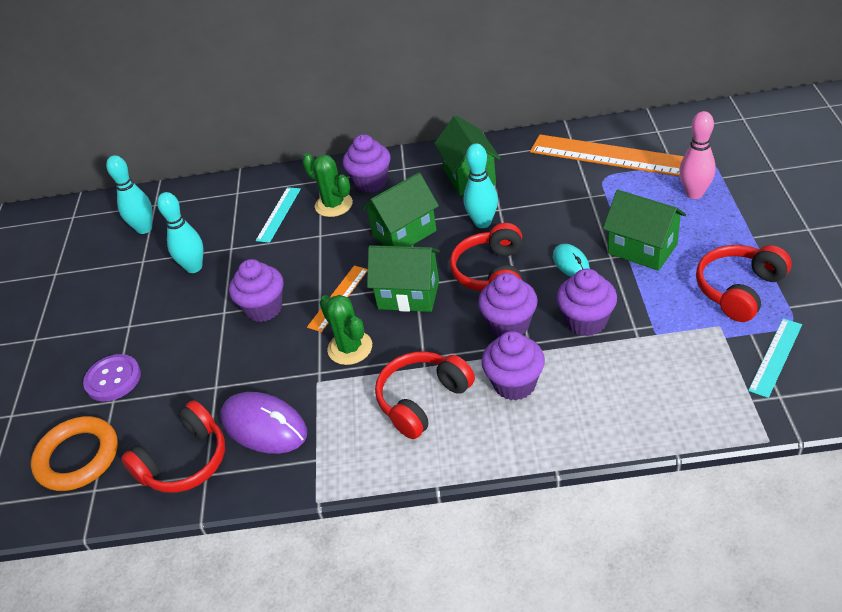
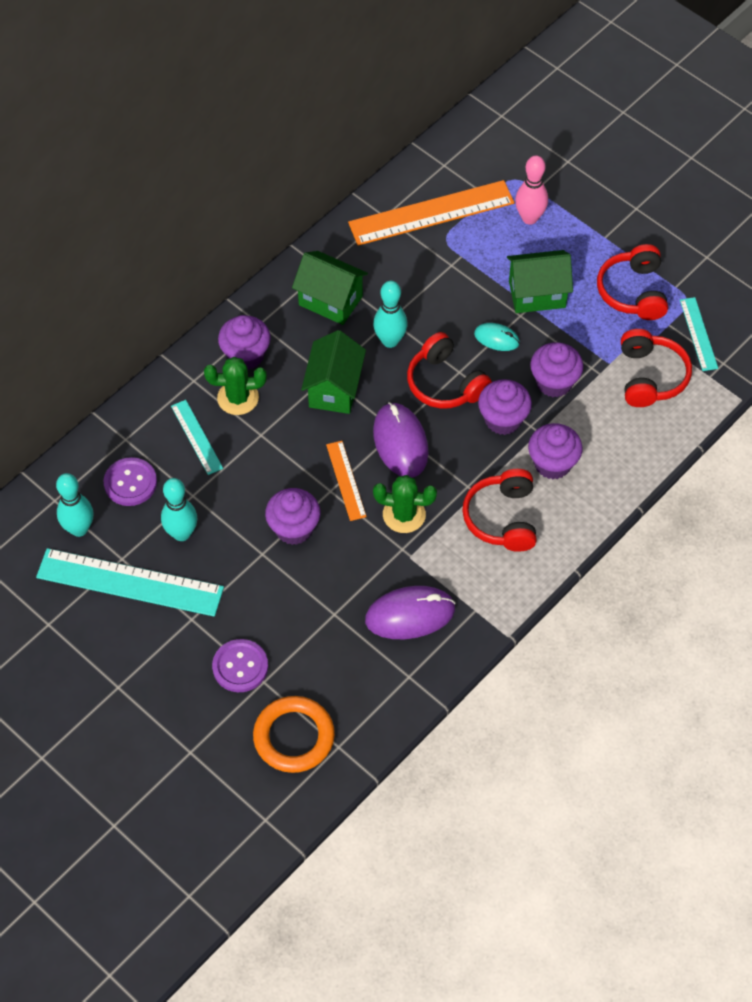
camera: 50 degrees left, 15 degrees up
red headphones [121,400,225,493] -> red headphones moved to [621,329,692,407]
green house [367,245,440,312] -> purple mouse [373,402,428,478]
none -> turquoise ruler [36,548,224,617]
none -> purple button [104,457,157,506]

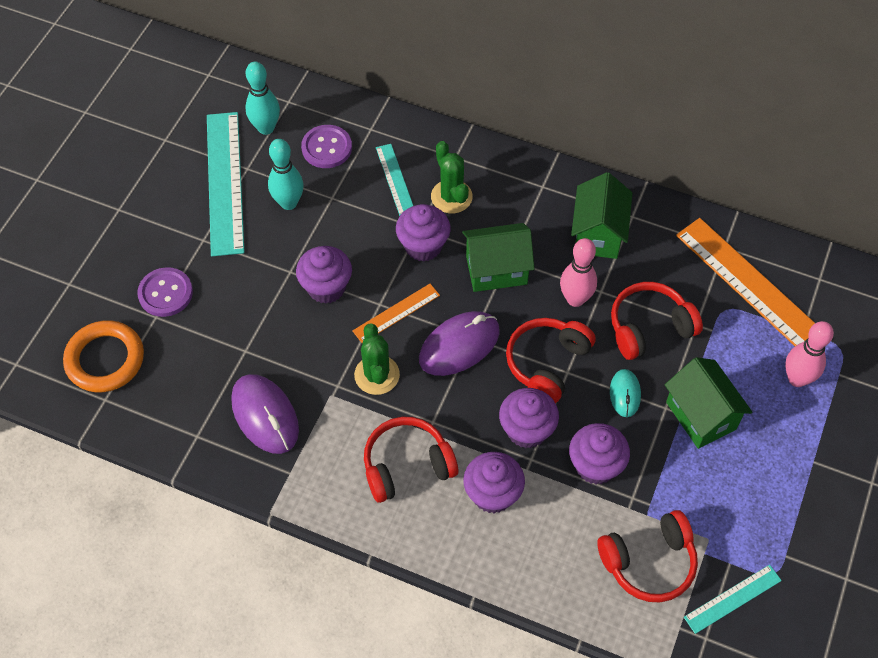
camera: 70 degrees right, 0 degrees up
turquoise ruler [171,400,223,475] -> turquoise ruler turned 60 degrees counterclockwise [376,144,413,216]
purple cupcake [218,315,271,370] -> purple cupcake moved to [396,204,451,262]
turquoise bowling pin [373,281,408,348] -> pink bowling pin [560,238,597,307]
red headphones [597,244,668,320] -> red headphones moved to [611,282,703,360]

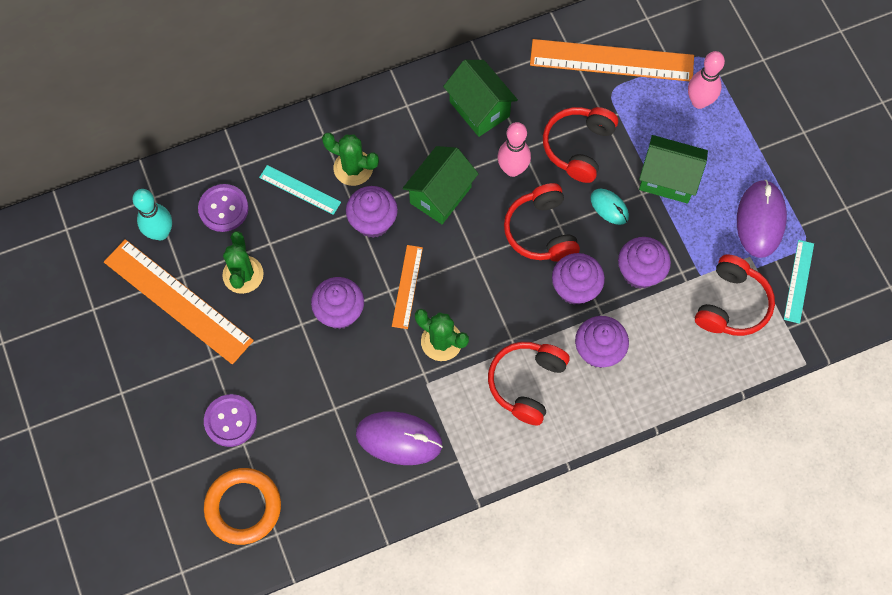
camera: 45 degrees left, 10 degrees up
turquoise ruler [207,112,245,256] -> orange ruler [104,239,254,365]
turquoise bowling pin [268,139,304,210] -> green cactus [222,231,264,294]
purple mouse [419,311,500,376] -> purple mouse moved to [737,180,787,258]

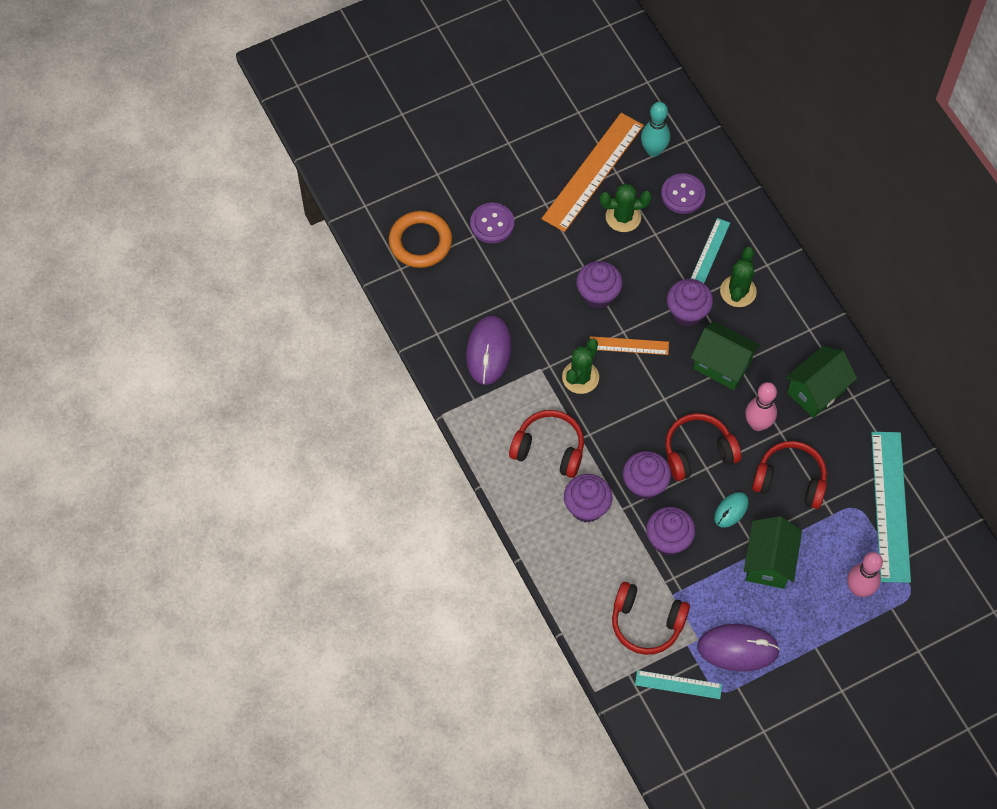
camera: 85 degrees right, 5 degrees down
orange ruler [530,39,694,82] -> turquoise ruler [871,432,911,583]

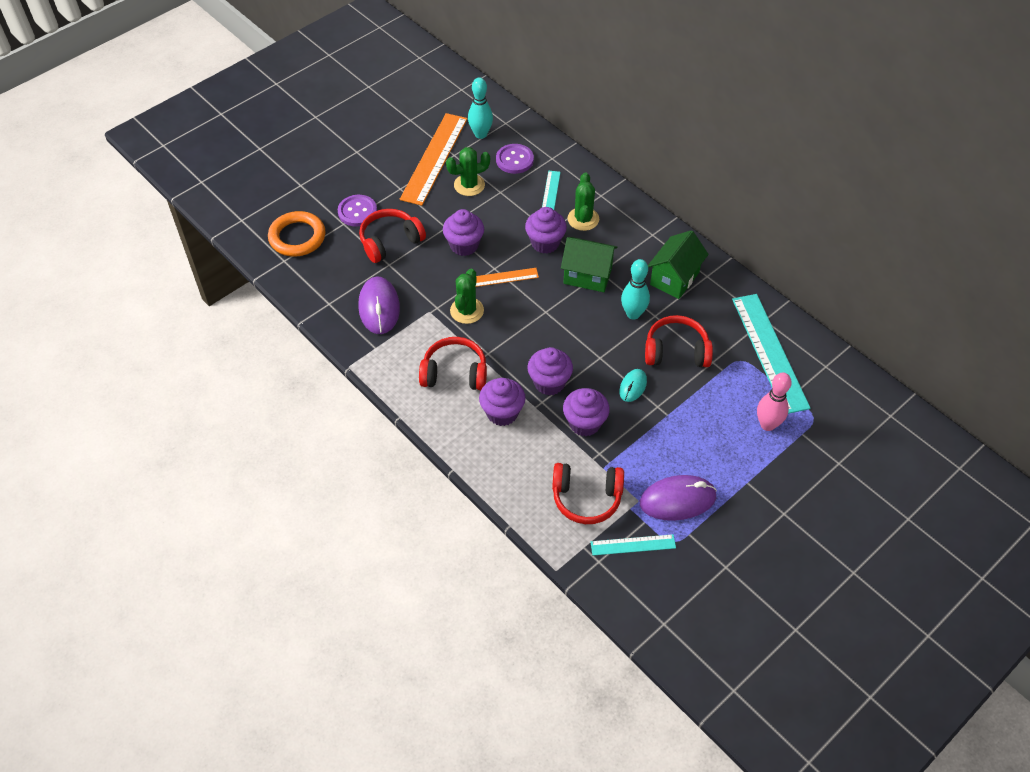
camera: 15 degrees left, 10 degrees down
red headphones [665,413,741,481] -> red headphones moved to [359,209,426,263]
green house [744,516,802,589] -> none
pink bowling pin [745,382,777,431] -> turquoise bowling pin [621,259,650,319]

